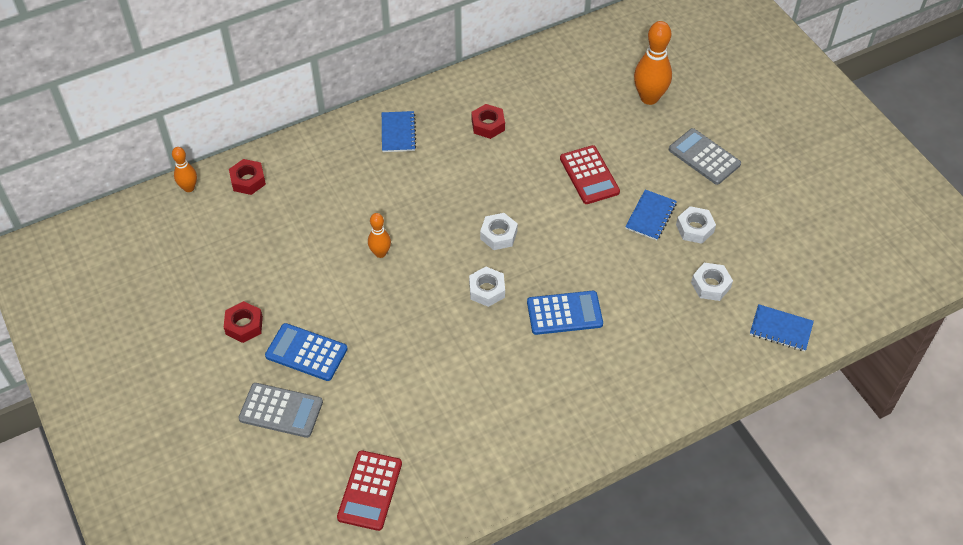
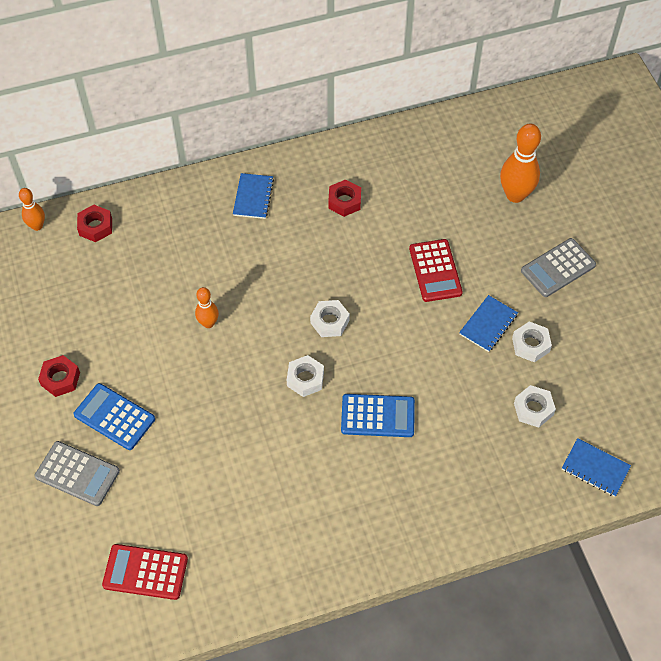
camera: 10 degrees right, 5 degrees up
red calculator [337,450,402,531] -> red calculator turned 75 degrees clockwise [102,544,188,600]
grey calculator [669,128,741,185] -> grey calculator turned 90 degrees counterclockwise [521,238,596,297]

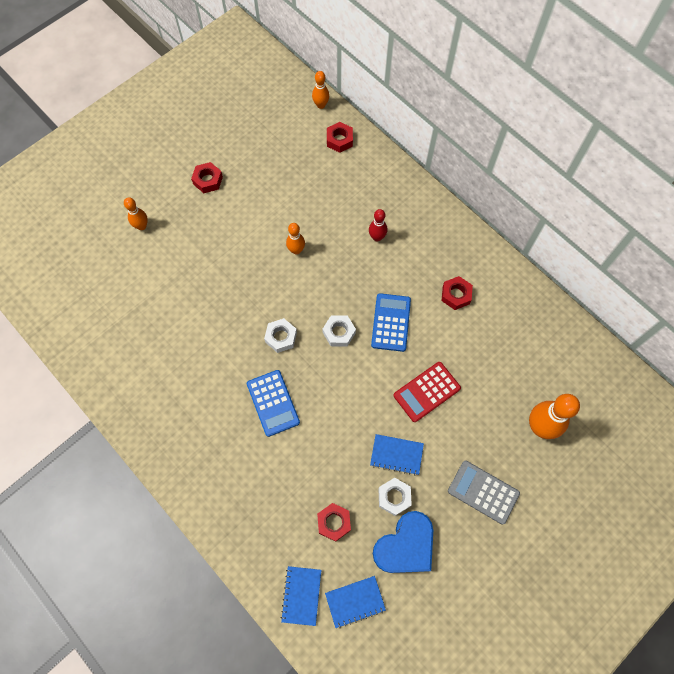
camera: 65 degrees right, 10 degrees up
grey calculator [35,441,120,506] -> orange bowling pin [124,197,148,230]
blue calculator [74,383,155,450] -> blue calculator moved to [371,293,411,352]
red calculator [102,544,188,600] -> none
blue notebook [233,173,274,219] -> blue notebook moved to [325,576,386,628]
white nut [514,385,556,427] -> red nut [317,503,351,542]
none -> red bowling pin [369,209,387,242]
none -> blue heart [373,511,433,573]

